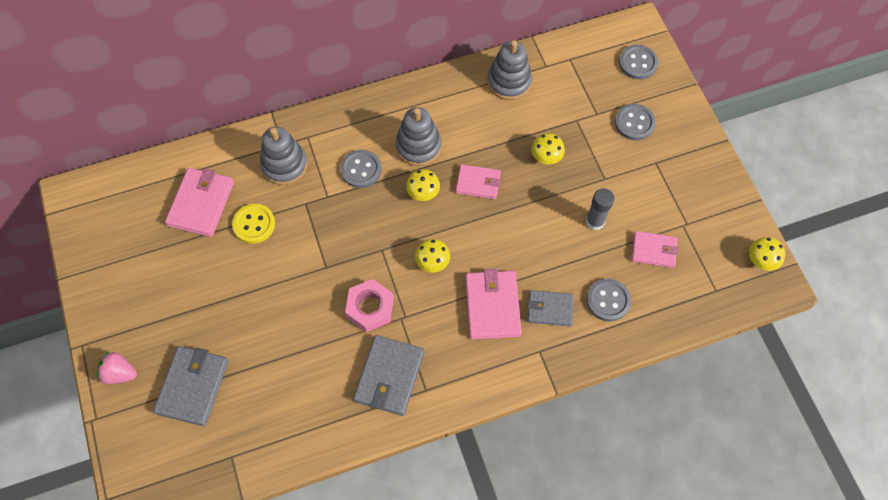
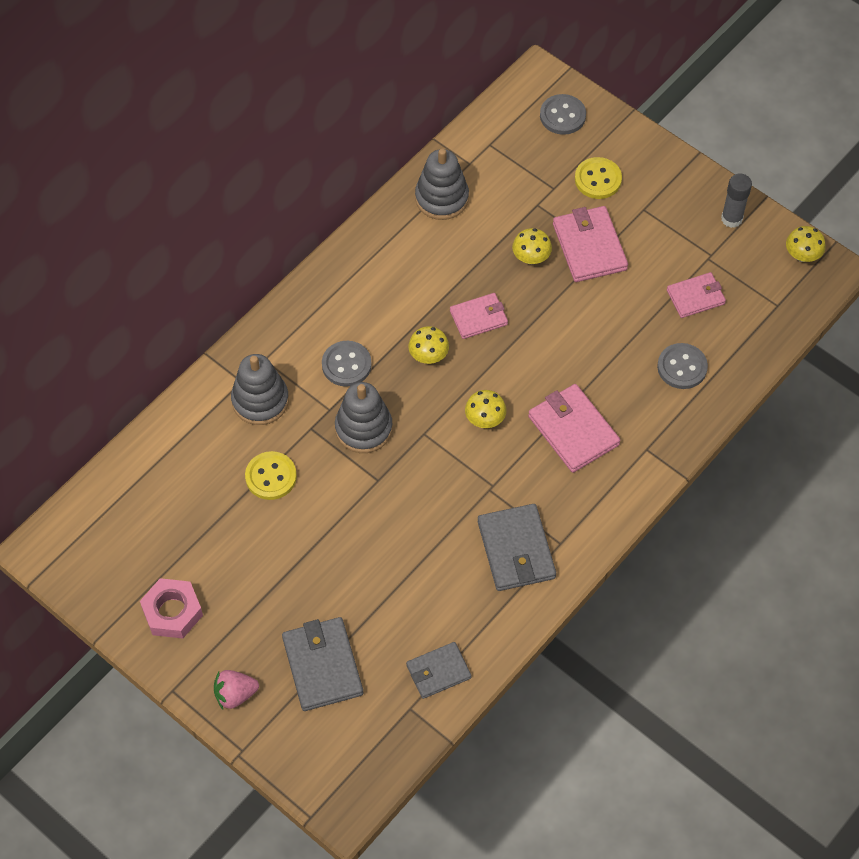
camera: 30 degrees left, 5 degrees down
pink wallet [165,168,234,237] -> pink wallet moved to [553,206,628,282]
pink nut [345,279,394,332] -> pink nut moved to [140,578,203,639]
grey stacking toy [395,107,441,166] -> grey stacking toy moved to [335,382,392,453]
grey wallet [528,290,573,327] -> grey wallet moved to [406,642,472,699]
grey glue stick [586,188,614,230] -> grey glue stick moved to [721,173,752,228]
grey button [615,104,656,141] -> yellow button [575,157,622,199]

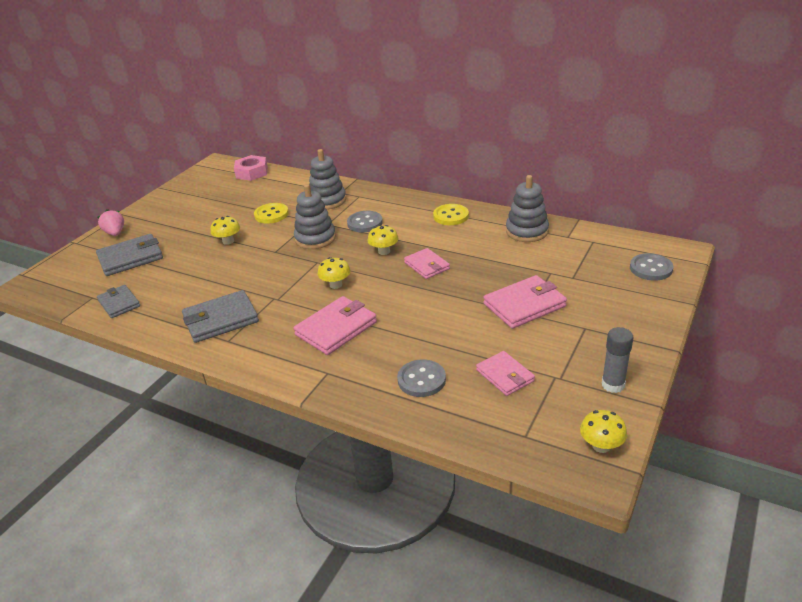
camera: 80 degrees right, 25 degrees down
pink nut [140,578,203,639] -> pink nut moved to [234,155,268,181]
yellow mushroom [512,228,552,264] -> yellow mushroom moved to [210,216,240,245]
yellow button [575,157,622,199] -> yellow button moved to [433,204,469,225]

